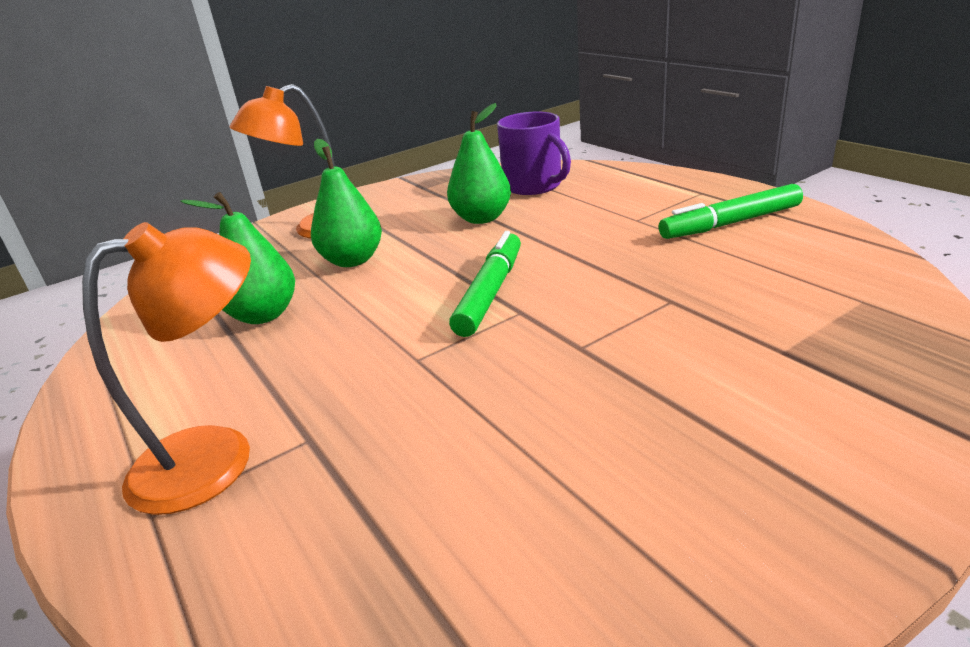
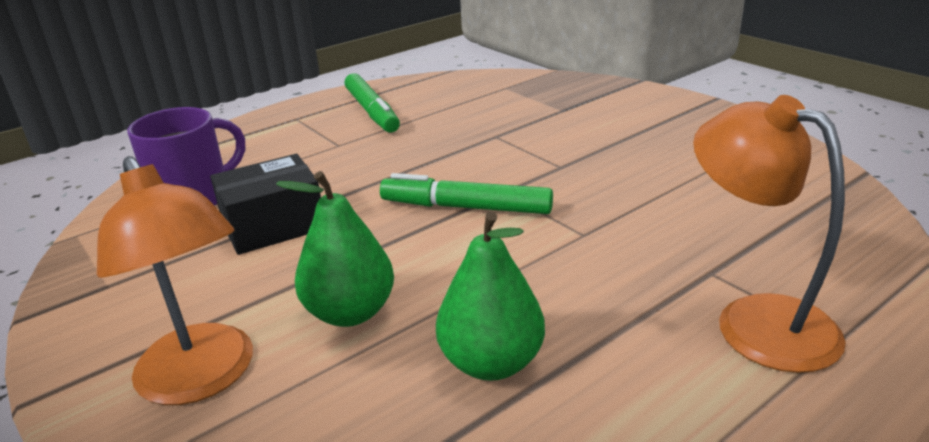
camera: 95 degrees left, 0 degrees up
green pear [447,103,511,224] -> black box [210,154,321,255]

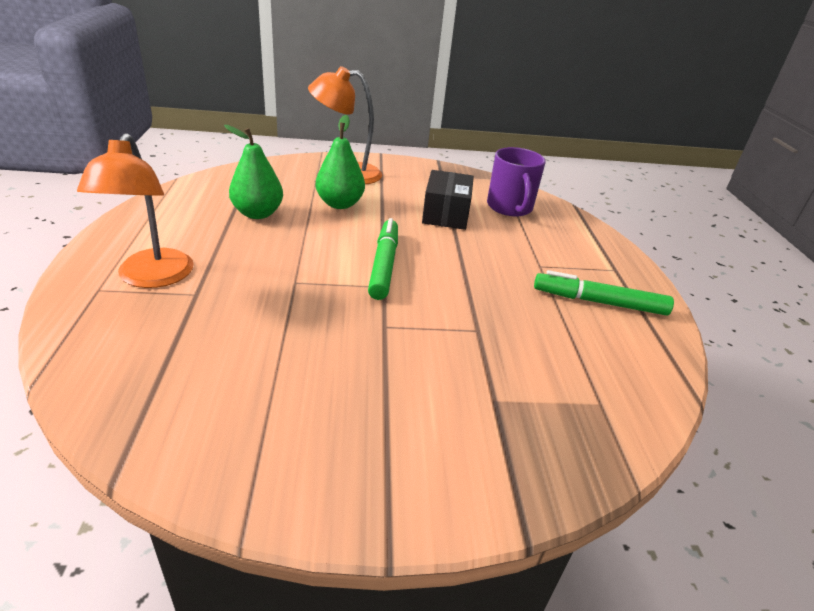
camera: 120 degrees right, 5 degrees up
green marker [380,173,553,214] -> green marker turned 45 degrees counterclockwise [368,218,398,300]
orange lamp [693,95,846,373] -> orange lamp turned 90 degrees clockwise [77,133,194,288]

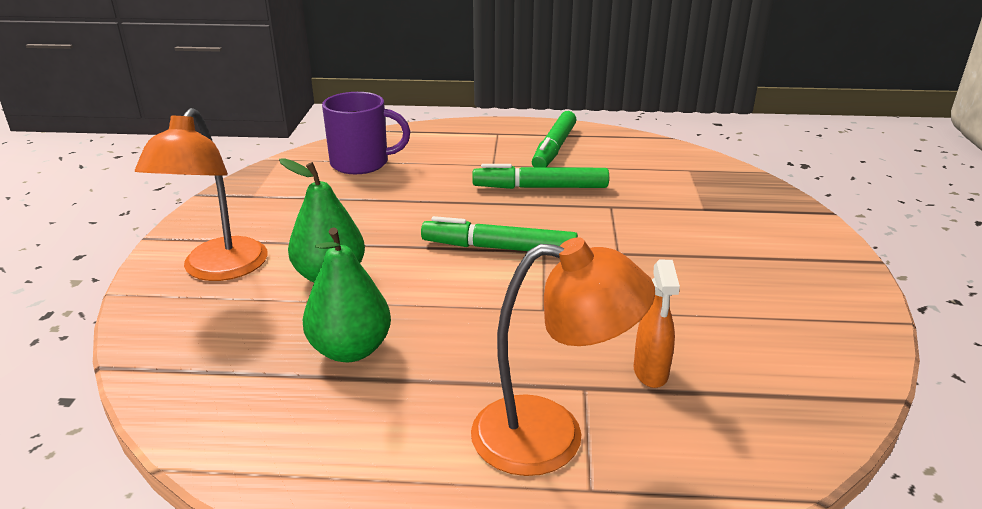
camera: 80 degrees left, 5 degrees down
black box [422,170,474,230] -> none
none -> green marker [472,164,609,189]
none -> orange spray bottle [634,260,680,388]

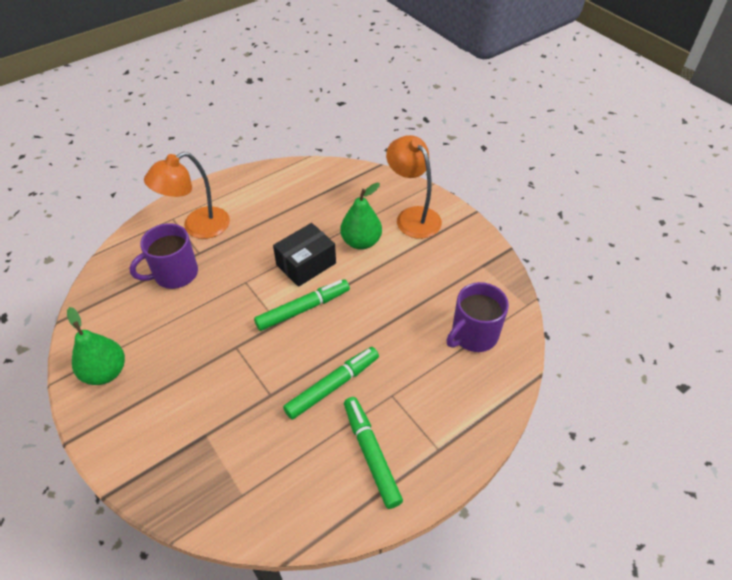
camera: 140 degrees right, 20 degrees up
green pear [303,227,391,362] -> green pear moved to [67,307,125,385]
orange spray bottle [634,260,680,388] -> purple mug [129,223,198,289]
none -> black box [273,223,336,287]

